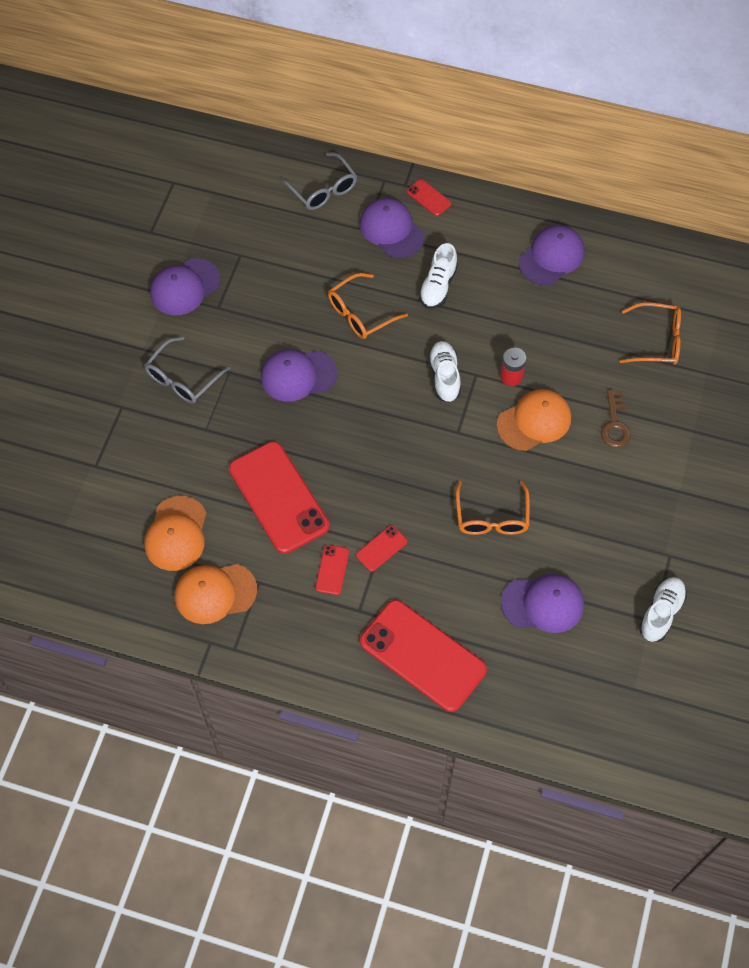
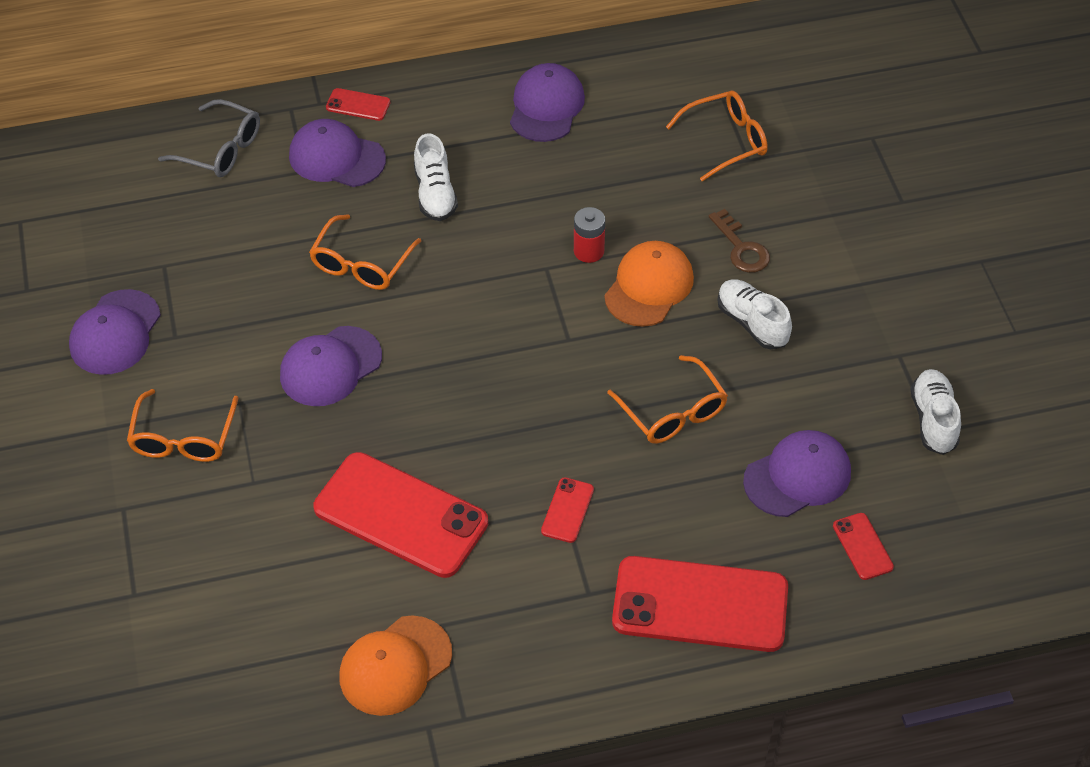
camera: 30 degrees left, 10 degrees down
grey glasses [144,336,230,404] -> orange glasses [127,389,238,462]
orange cap [144,496,207,571] -> none
red phone [315,545,349,595] -> red phone moved to [833,513,894,580]
white shoe [428,341,461,403] -> white shoe moved to [717,279,792,349]

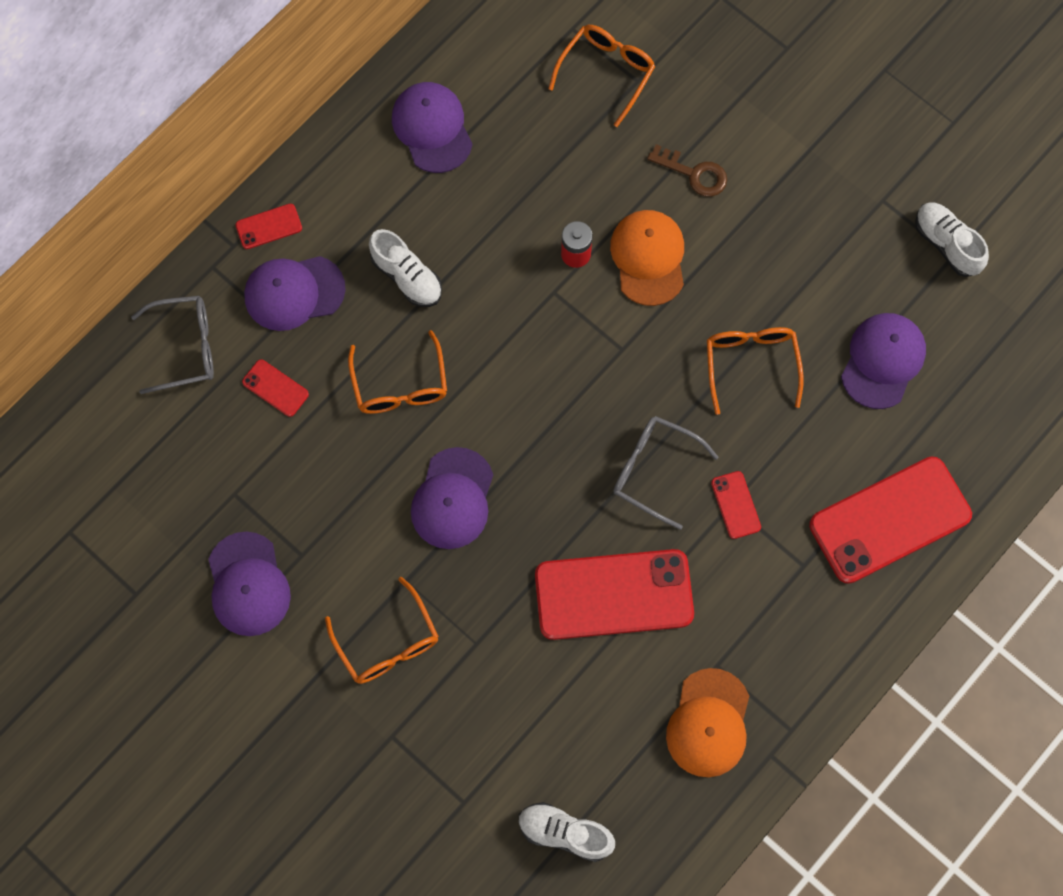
camera: 35 degrees left, 20 degrees up
orange glasses [607,355,728,444] -> orange glasses turned 120 degrees counterclockwise [707,327,804,415]
white shoe [717,279,792,349] -> white shoe moved to [519,802,615,862]
red phone [833,513,894,580] -> red phone moved to [242,359,309,417]
none -> grey glasses [613,416,719,530]

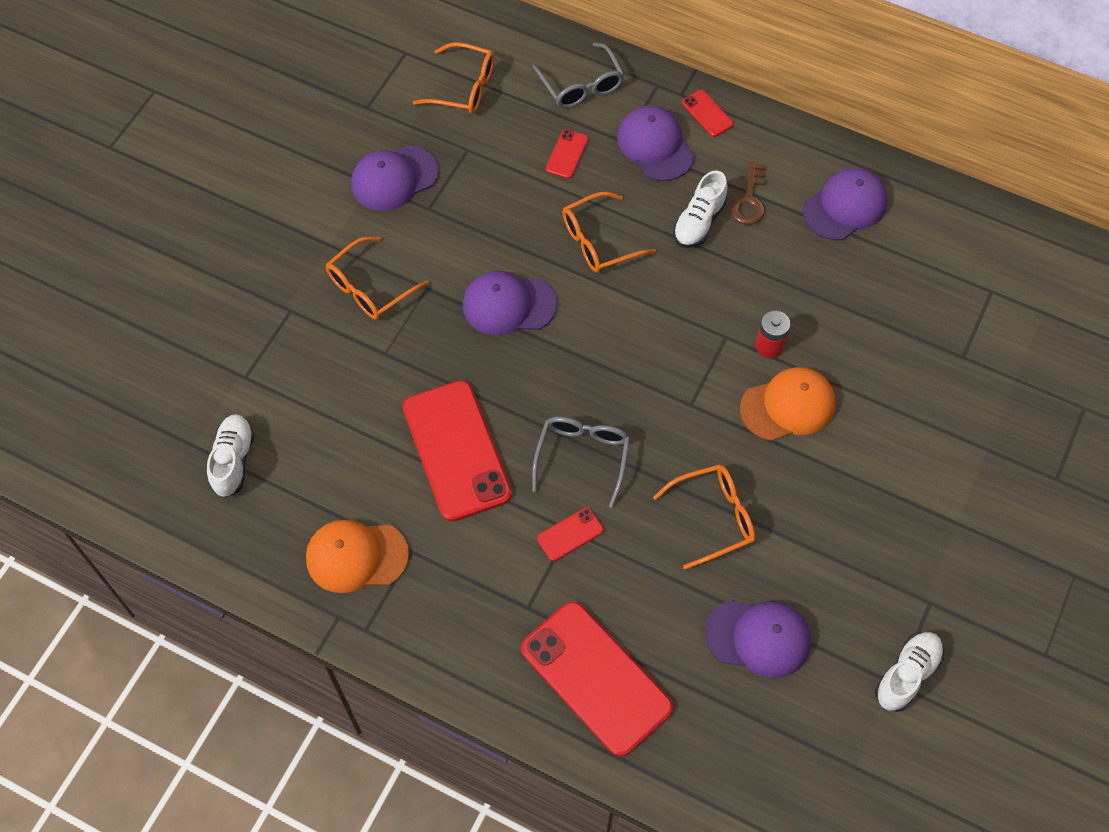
camera: 75 degrees right, 10 degrees down
orange glasses [548,25,655,127] -> orange glasses moved to [412,42,494,114]
brown key [647,144,727,197] -> brown key moved to [730,161,765,225]

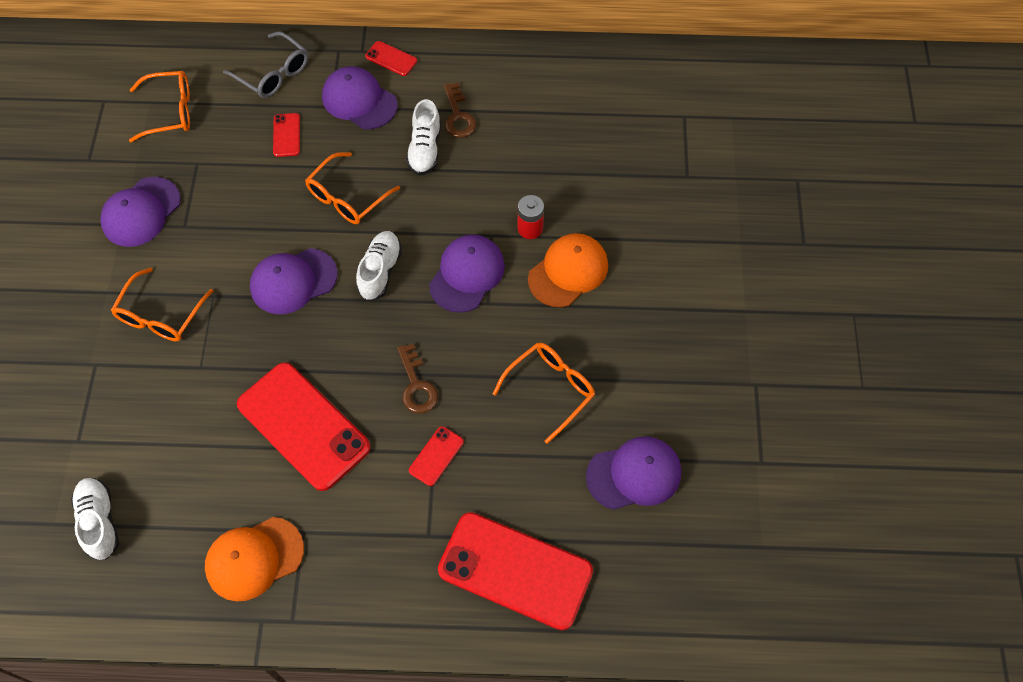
camera: 25 degrees left, 0 degrees up
grey glasses [532,417,630,508] -> brown key [397,343,438,413]
purple cap [803,168,888,240] -> purple cap moved to [429,235,505,313]
white shoe [875,632,944,712] -> white shoe moved to [356,231,402,301]

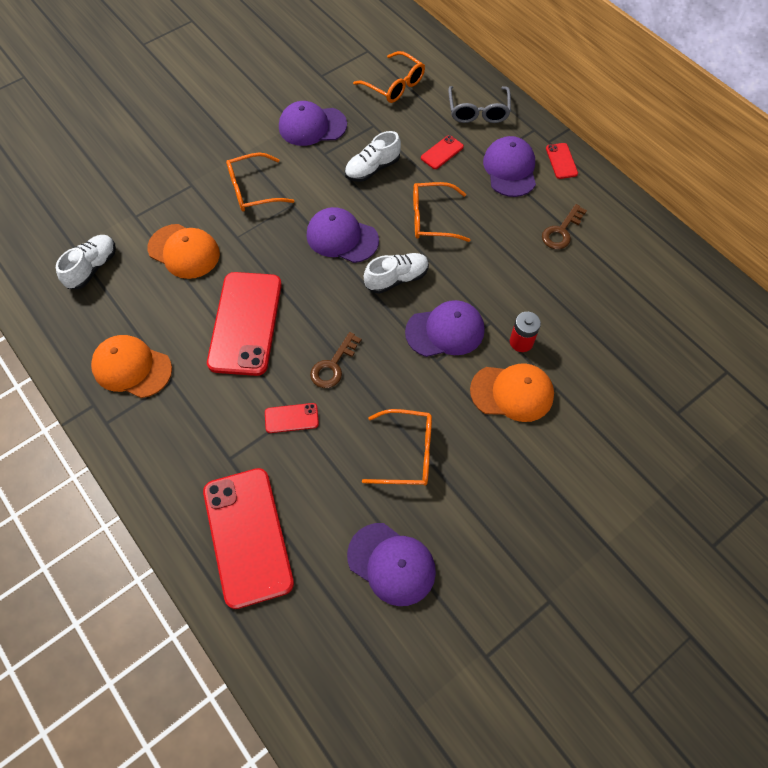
camera: 50 degrees right, 0 degrees up
white shoe [406,99,441,176] -> white shoe moved to [345,131,401,182]
none -> orange cap [148,224,220,279]

